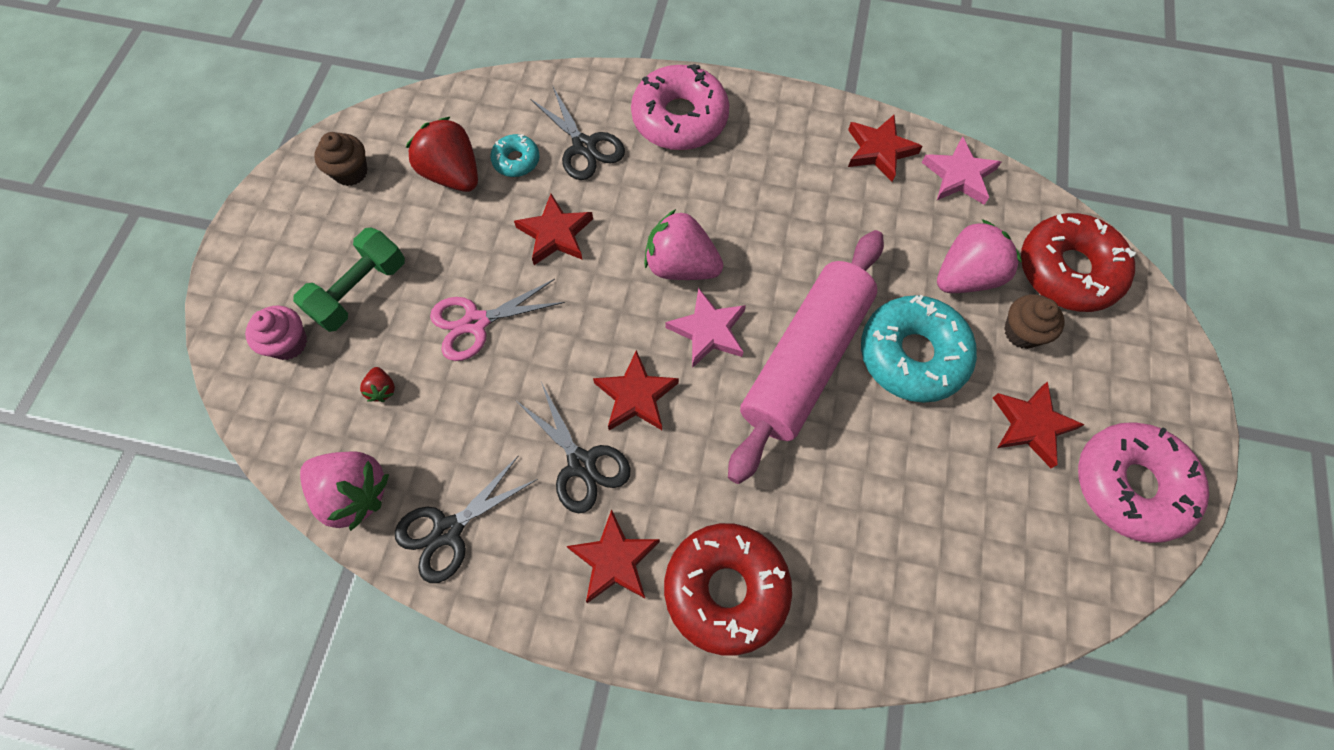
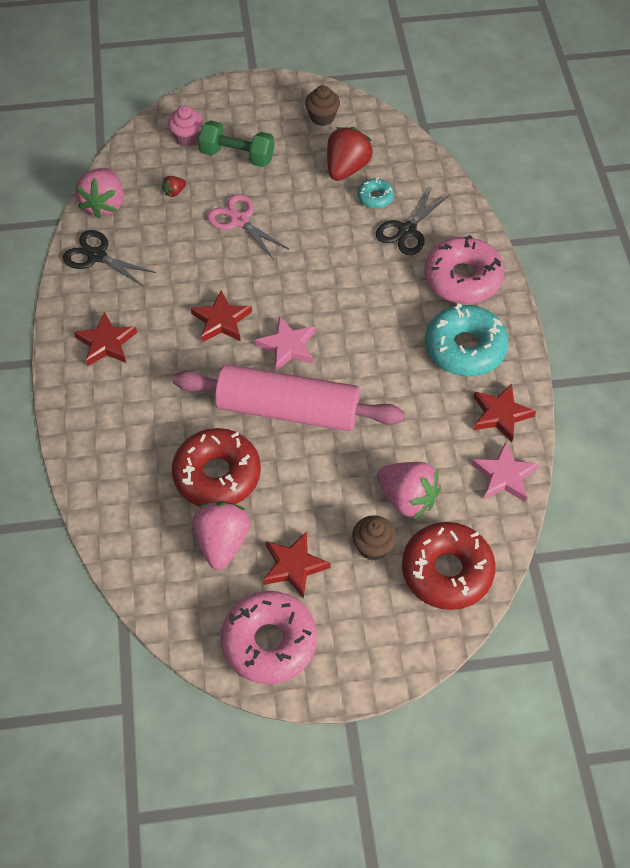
camera: 70 degrees right, 10 degrees down
red star [514,194,593,265] -> none
black scissors [515,382,631,513] -> none
pink strawberry [644,209,723,280] -> pink strawberry moved to [192,501,250,570]
red donut [664,523,792,656] -> red donut moved to [172,428,261,506]
turquoise donut [861,295,977,403] -> turquoise donut moved to [425,303,509,376]

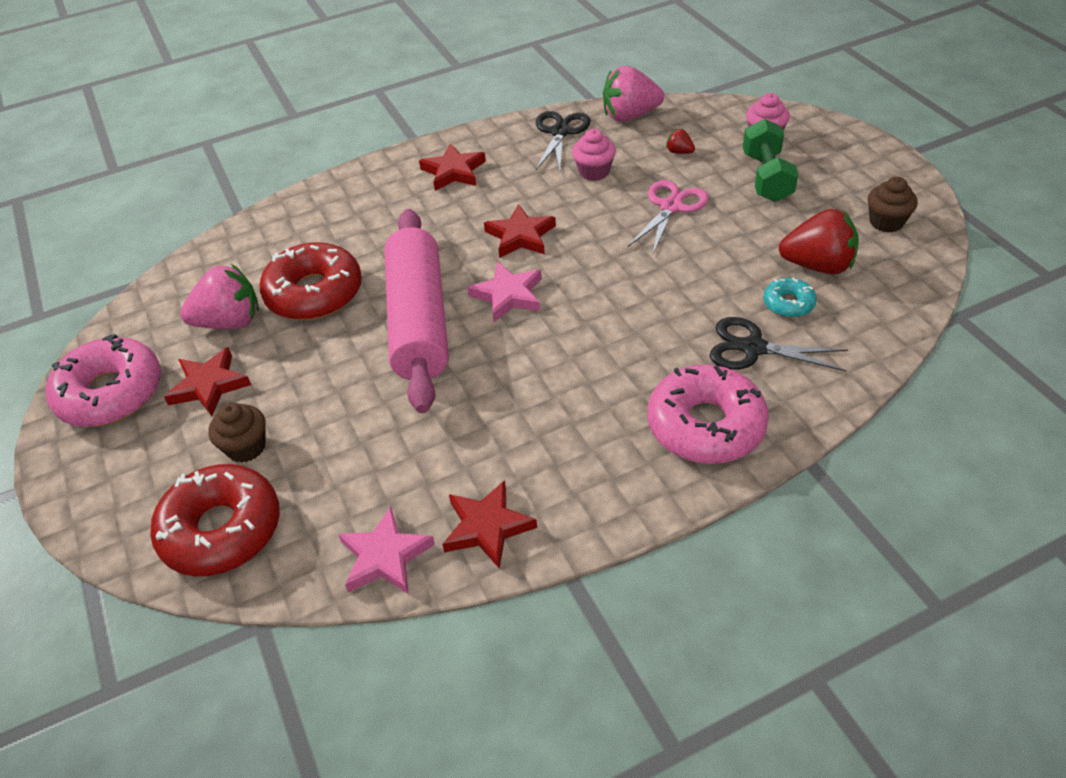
camera: 75 degrees right, 10 degrees down
pink strawberry [377,462,441,519] -> none
turquoise donut [425,303,509,376] -> none
none -> pink cupcake [572,129,616,181]

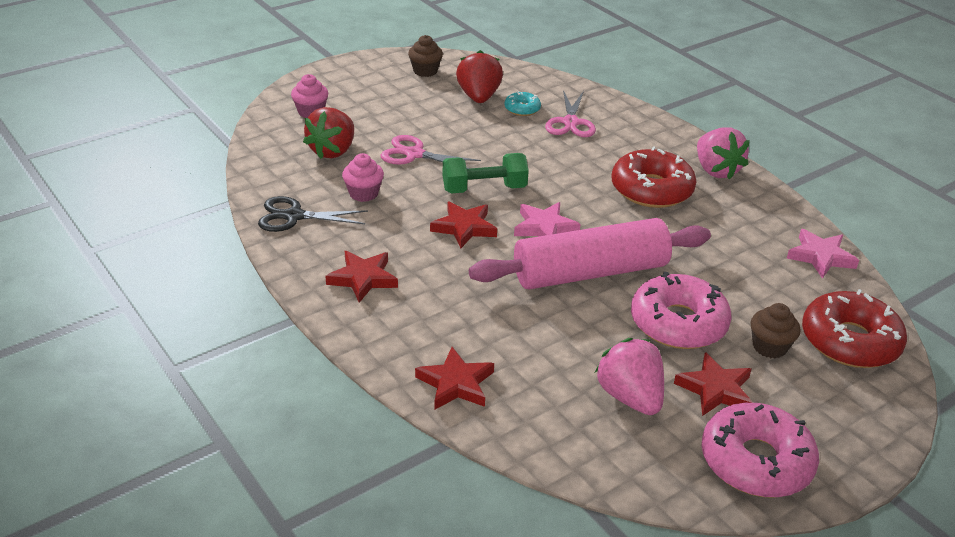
camera: 105 degrees left, 10 degrees down
red donut [260,242,362,320] -> red donut moved to [611,146,697,208]
red star [442,480,537,569] -> red star moved to [415,347,494,410]
pink strawberry [603,66,664,122] -> pink strawberry moved to [697,128,750,180]
pink donut [648,365,769,464] -> pink donut moved to [631,272,732,349]
red strawberry [666,129,695,154] -> red strawberry [303,107,354,159], size x2.23
black scissors [710,317,848,371] -> pink scissors [545,90,596,137]
green dumbbell [743,118,799,202] -> green dumbbell moved to [443,153,529,193]

